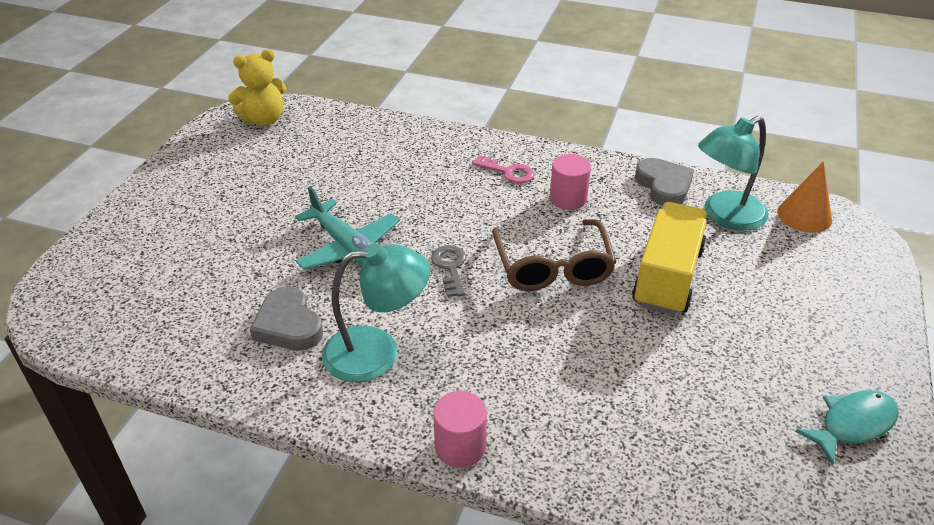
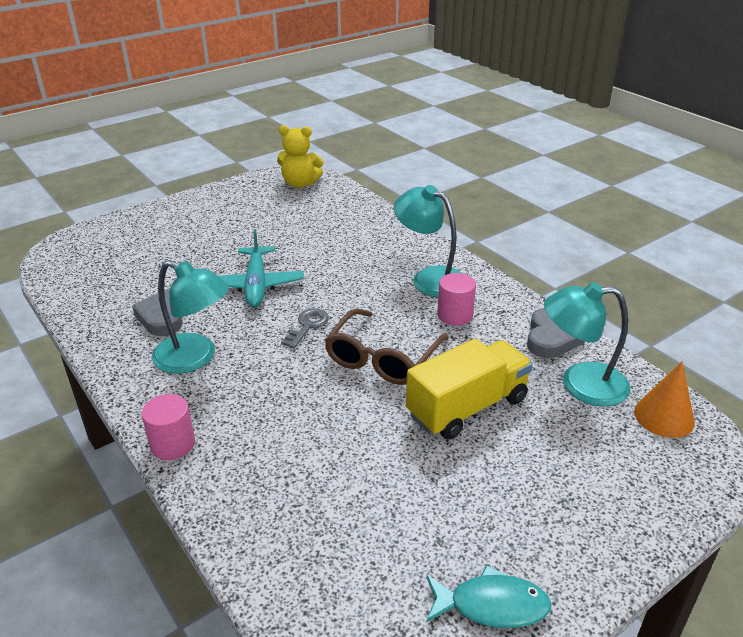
camera: 35 degrees right, 5 degrees down
pink key [472,155,535,183] -> turquoise lamp [394,185,461,298]

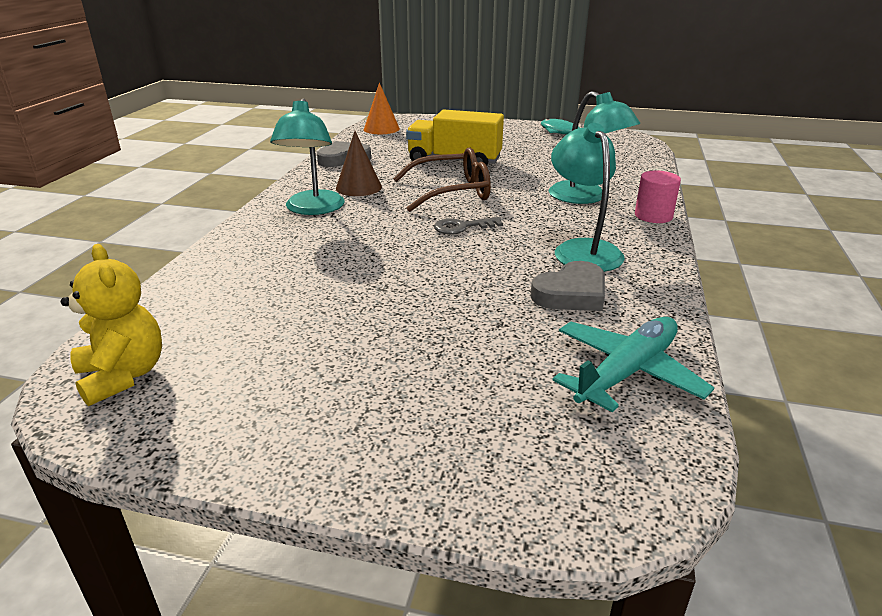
camera: 130 degrees left, 5 degrees down
turquoise plane [219,229,304,308] -> turquoise plane moved to [552,317,714,412]
pink cylinder [437,273,476,326] -> brown cone [336,131,382,196]
turquoise lamp [544,282,631,407] -> turquoise lamp moved to [549,91,640,204]

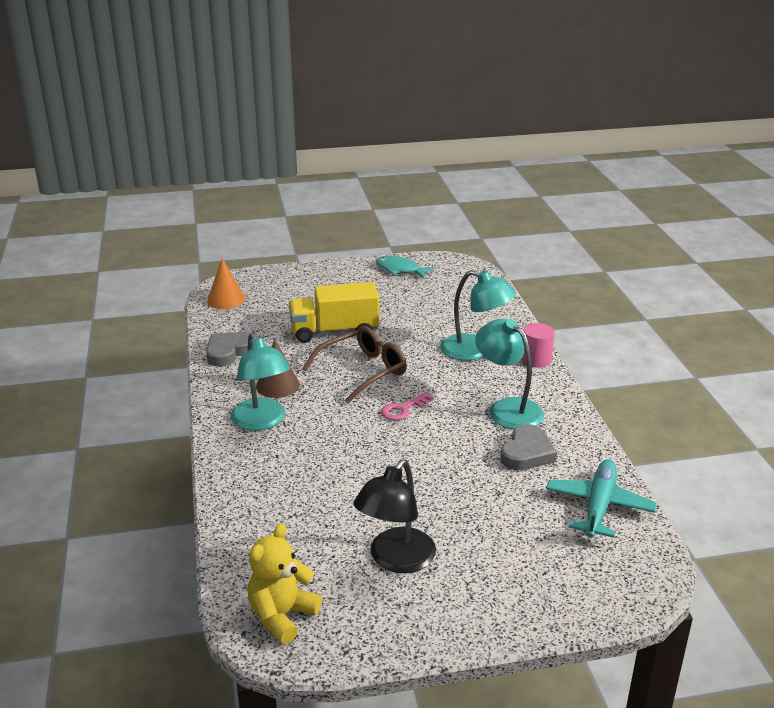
camera: 25 degrees left, 0 degrees up
yellow teddy bear [61,244,162,406] -> yellow teddy bear turned 90 degrees counterclockwise [248,524,322,644]
grey key [434,217,503,234] -> pink key [381,392,434,421]
none -> black lamp [353,459,436,573]

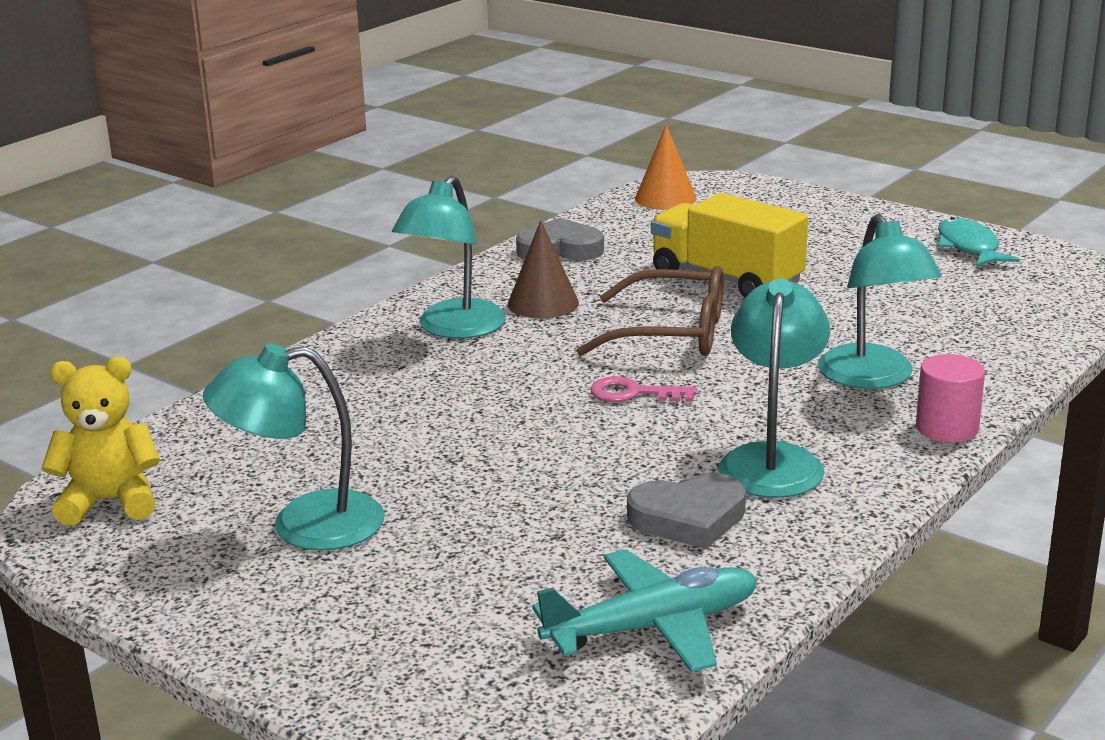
camera: 50 degrees right, 5 degrees down
black lamp [353,459,436,573] -> turquoise lamp [203,344,384,551]

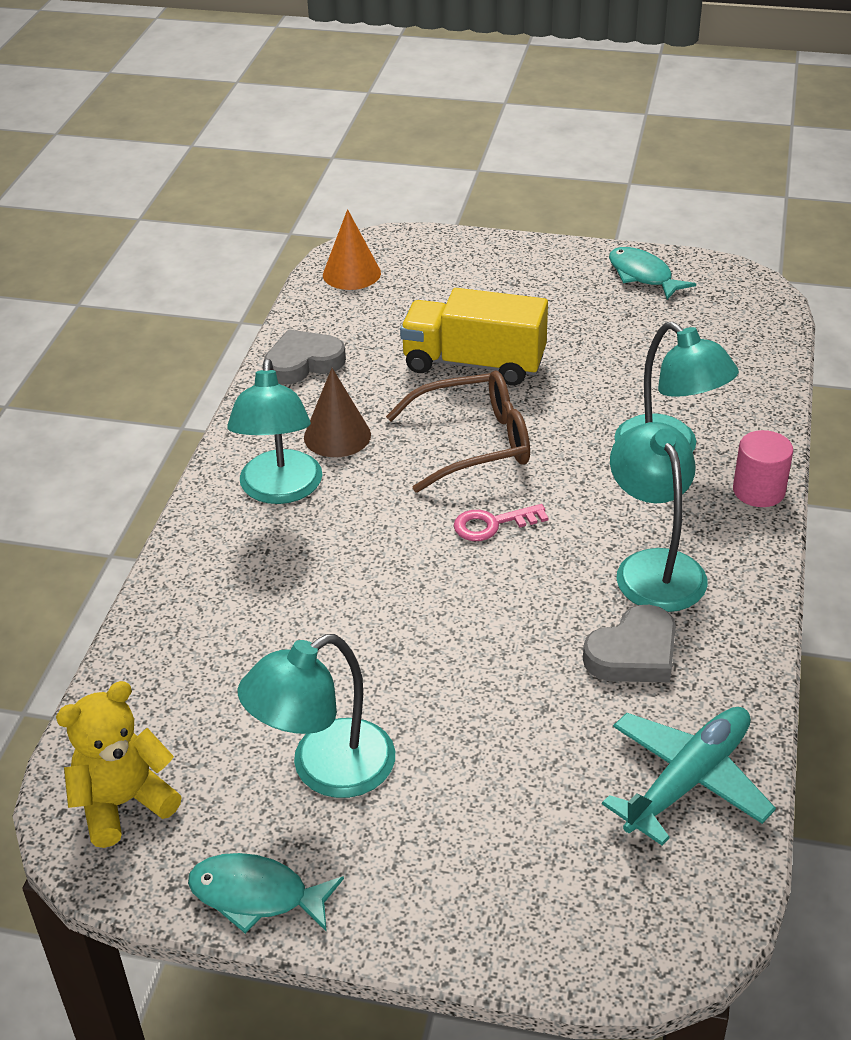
camera: 25 degrees left, 15 degrees up
none -> turquoise fish [188,853,344,934]

